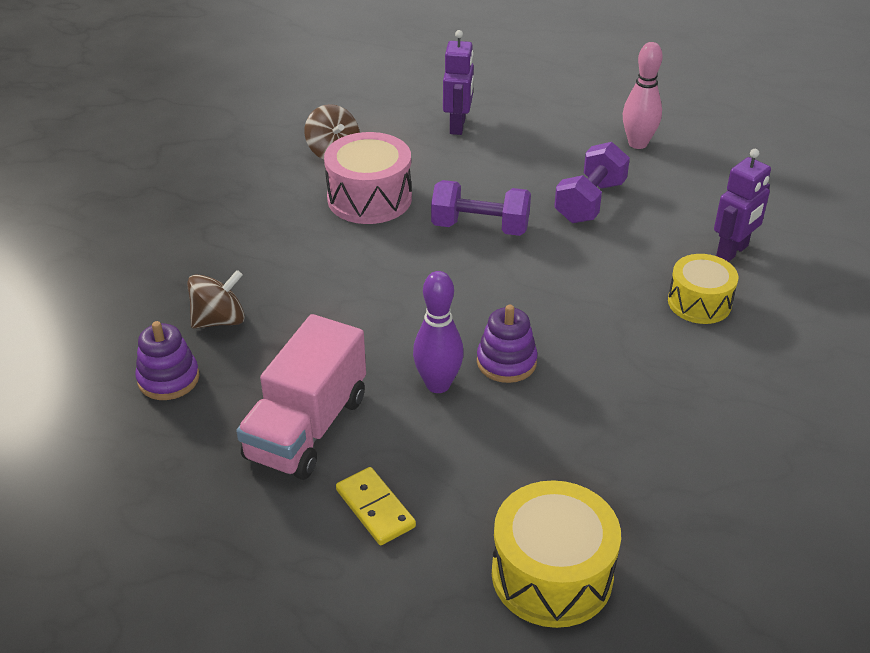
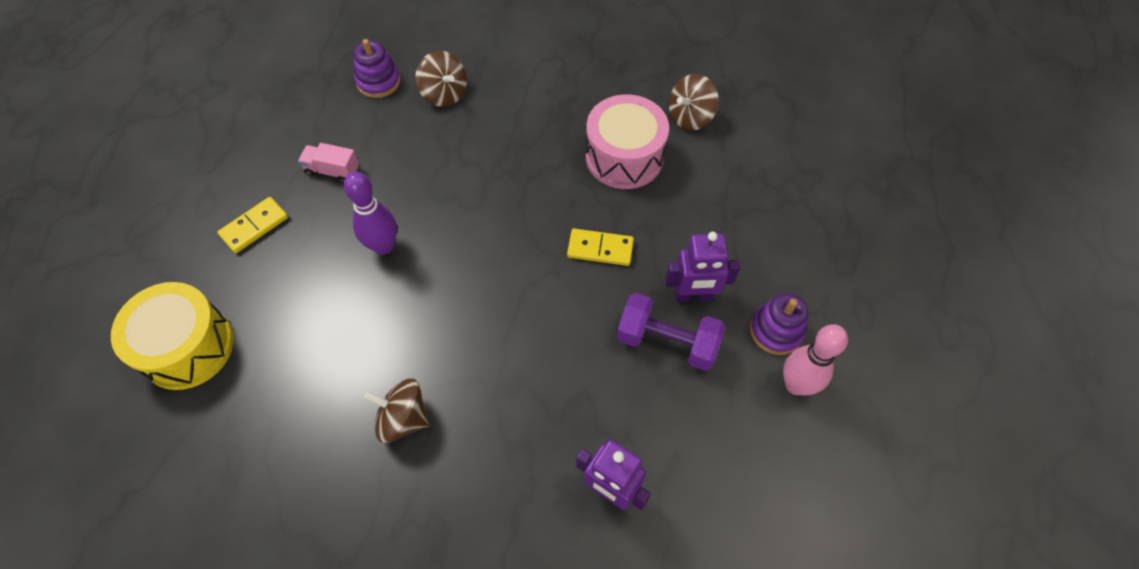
camera: 80 degrees right, 20 degrees up
pink truck [236,314,366,480] -> pink truck [298,143,359,184], size x0.48
purple dumbbell [431,180,531,236] -> yellow domino [567,229,634,266]
purple robot [443,30,474,135] -> purple robot moved to [665,232,740,302]
purple stacking toy [477,305,538,383] -> purple stacking toy moved to [750,293,808,355]
yellow drum [668,254,738,324] -> none
none -> brown spinning top [364,379,430,443]

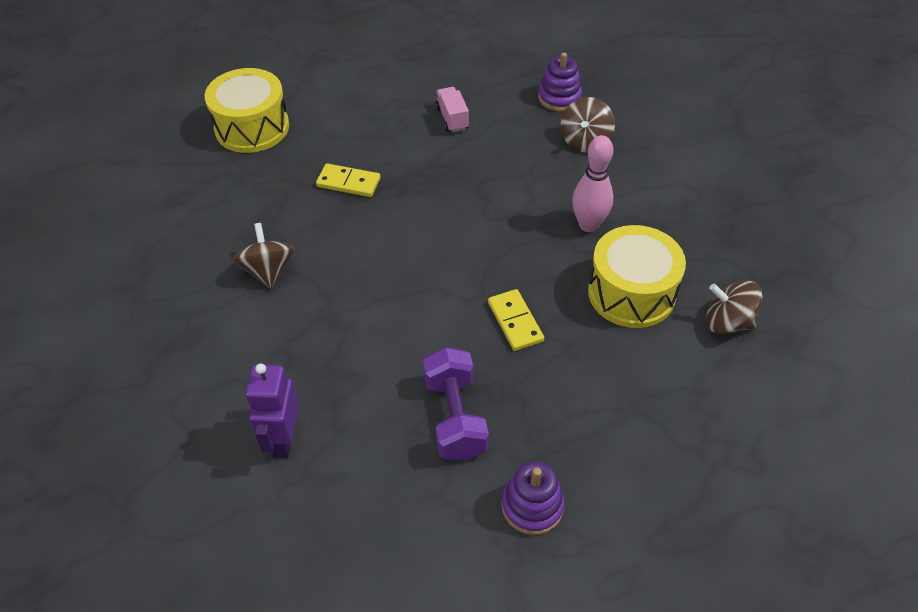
camera: 60 degrees right, 10 degrees down
yellow domino [218,197,288,253] -> yellow domino moved to [316,163,381,197]
purple bowling pin [344,172,397,255] -> none
pink drum [586,94,669,189] -> yellow drum [588,225,686,328]
purple robot [665,232,740,302] -> none
pink bowling pin [783,324,848,395] -> pink bowling pin moved to [572,135,613,232]

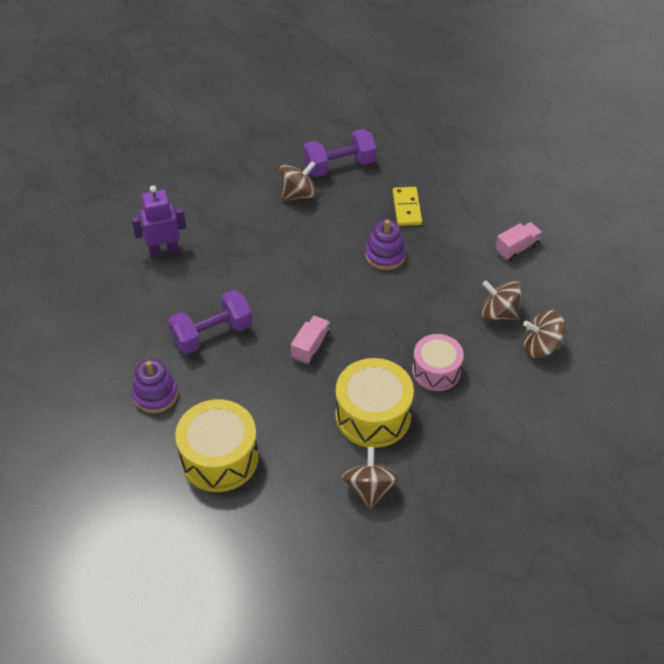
camera: 70 degrees right, 0 degrees up
yellow drum [205,68,289,153] -> yellow drum moved to [175,399,258,492]
yellow domino [488,289,544,351] -> pink truck [291,316,331,364]
purple stacking toy [538,52,582,112] -> purple stacking toy moved to [365,220,406,270]
pink bowling pin [572,135,613,232] -> pink drum [412,334,464,391]
none -> purple dumbbell [303,129,376,177]
none -> brown spinning top [481,280,522,320]

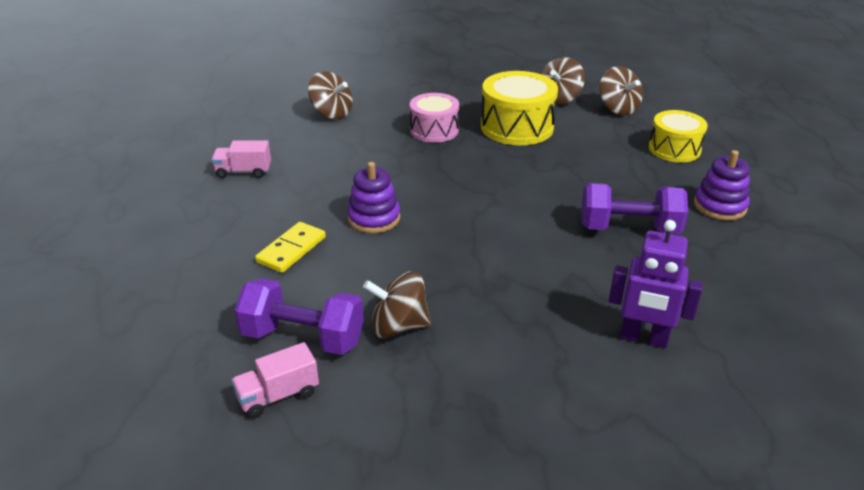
camera: 145 degrees left, 15 degrees down
yellow drum [175,399,258,492] -> yellow drum [649,110,708,163], size x0.66
pink truck [291,316,331,364] -> pink truck moved to [231,342,319,418]
brown spinning top [481,280,522,320] -> brown spinning top moved to [599,66,643,115]

